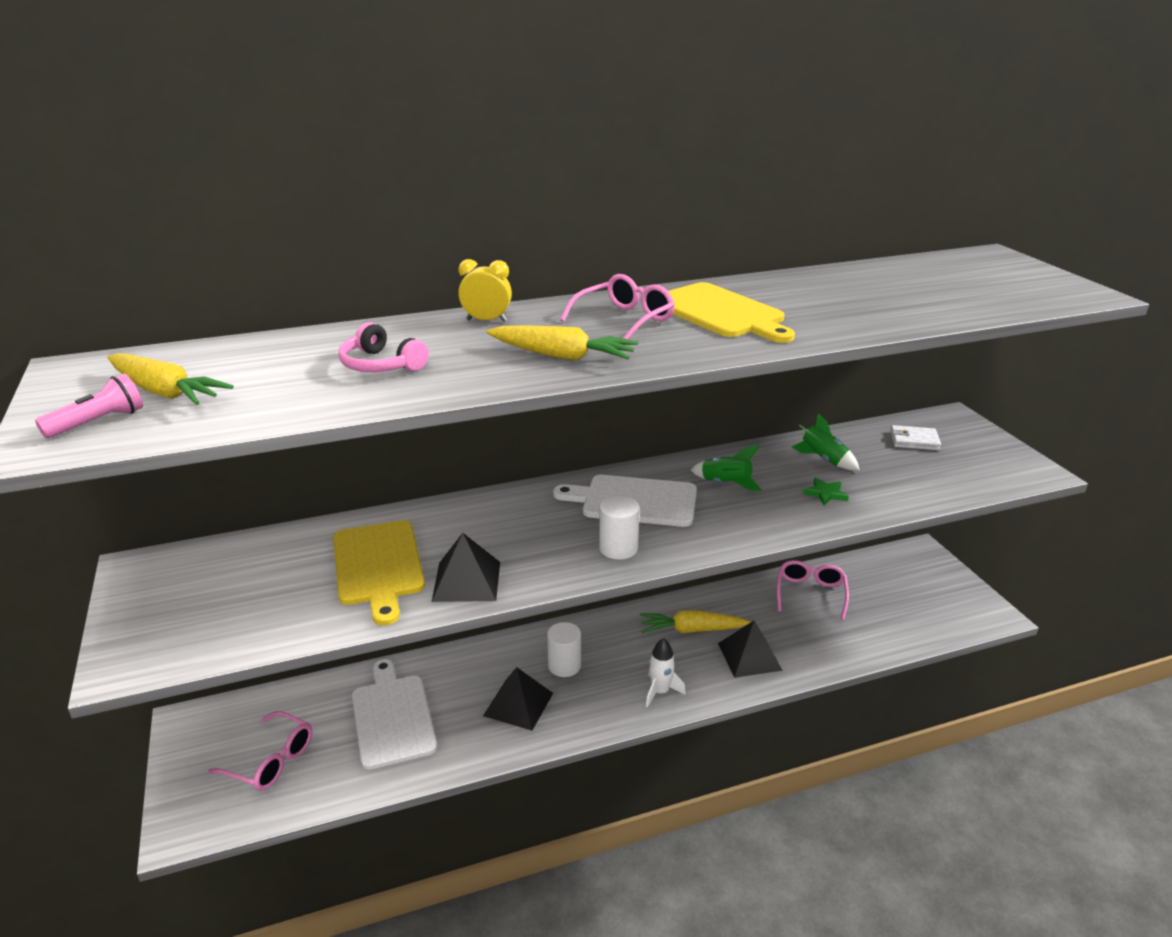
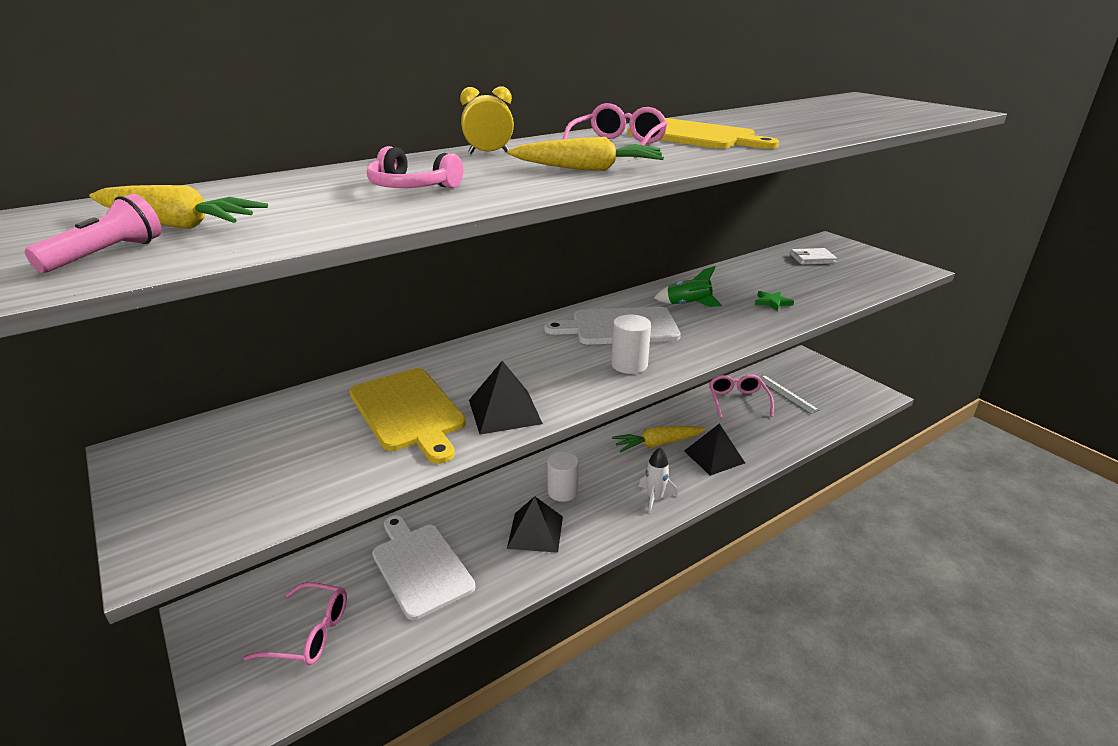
camera: 15 degrees left, 0 degrees up
green rocket [792,413,860,470] -> none
none -> grey ruler [759,375,819,414]

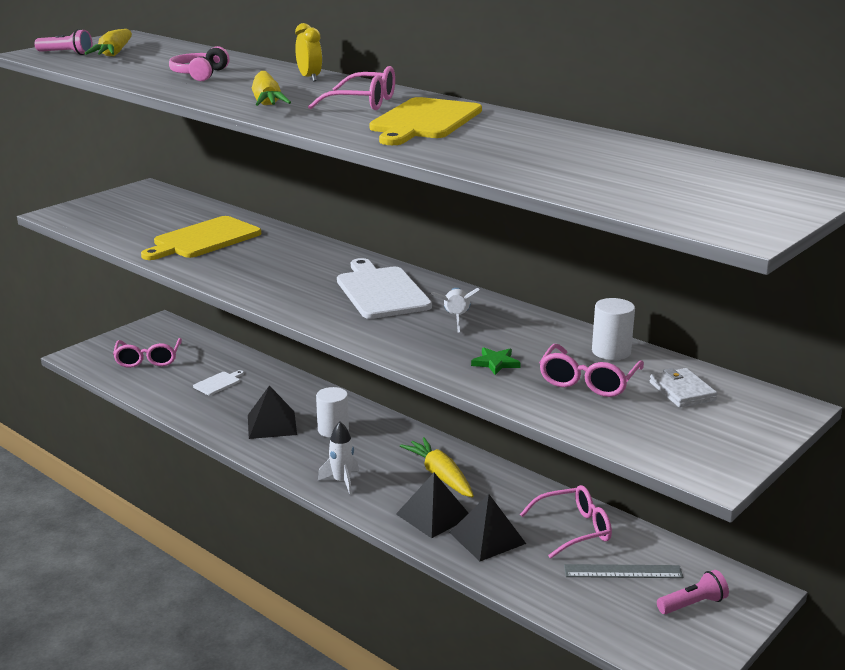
camera: 75 degrees right, 5 degrees down
white cutting board [372,515,475,620] -> white cutting board [193,370,244,395], size x0.47
black pyramid [469,361,543,435] -> black pyramid moved to [449,494,526,561]
white cylinder [611,315,651,374] -> white cylinder moved to [592,298,635,360]
green rocket [654,266,722,307] -> white rocket [431,288,480,332]
grey ruler [759,375,819,414] -> grey ruler turned 45 degrees clockwise [564,564,683,578]
none -> pink glasses [539,344,644,397]
none -> pink flashlight [657,570,729,614]

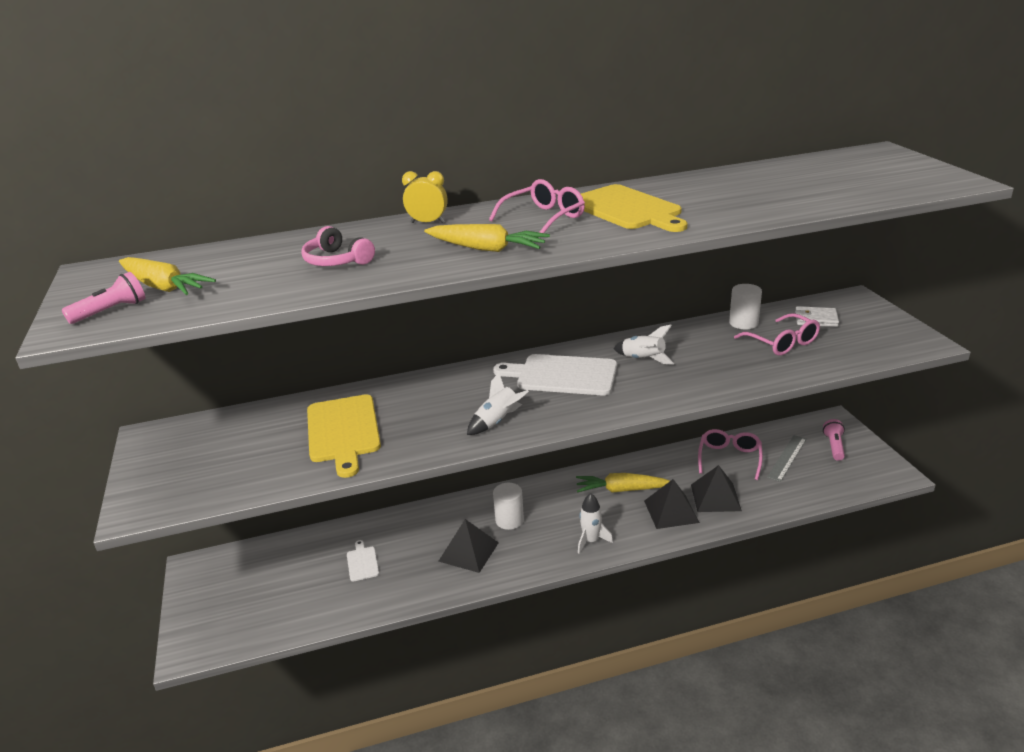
camera: 55 degrees left, 5 degrees up
pink glasses [113,338,182,368] -> none
green star [471,347,521,375] -> none
none -> white rocket [467,372,529,435]

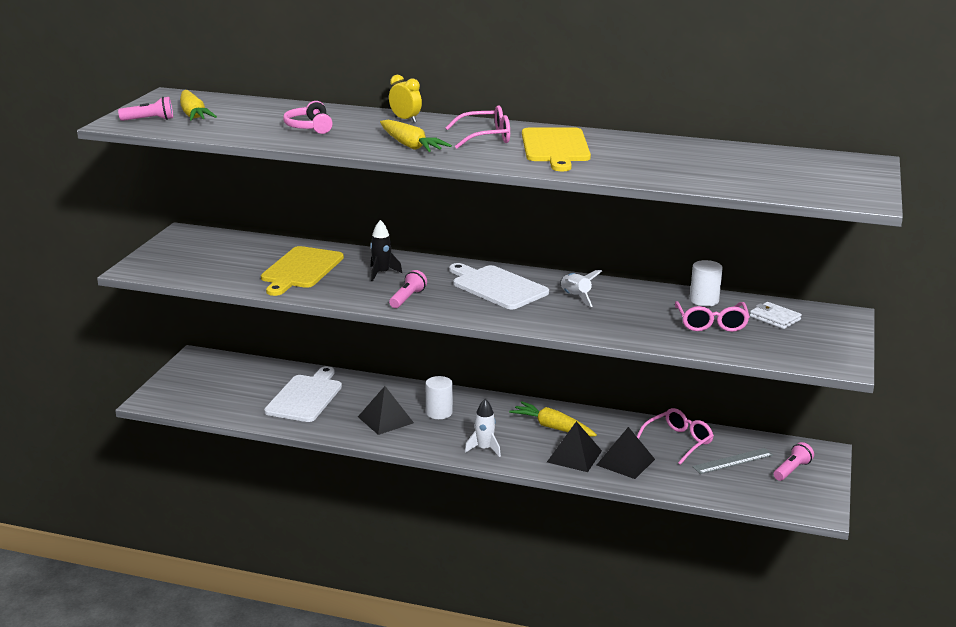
camera: 30 degrees right, 5 degrees down
white cutting board [347,540,379,582] -> white cutting board [264,366,342,422], size x2.13
white rocket [467,372,529,435] -> pink flashlight [389,270,427,308]
none -> black rocket [370,220,402,281]

